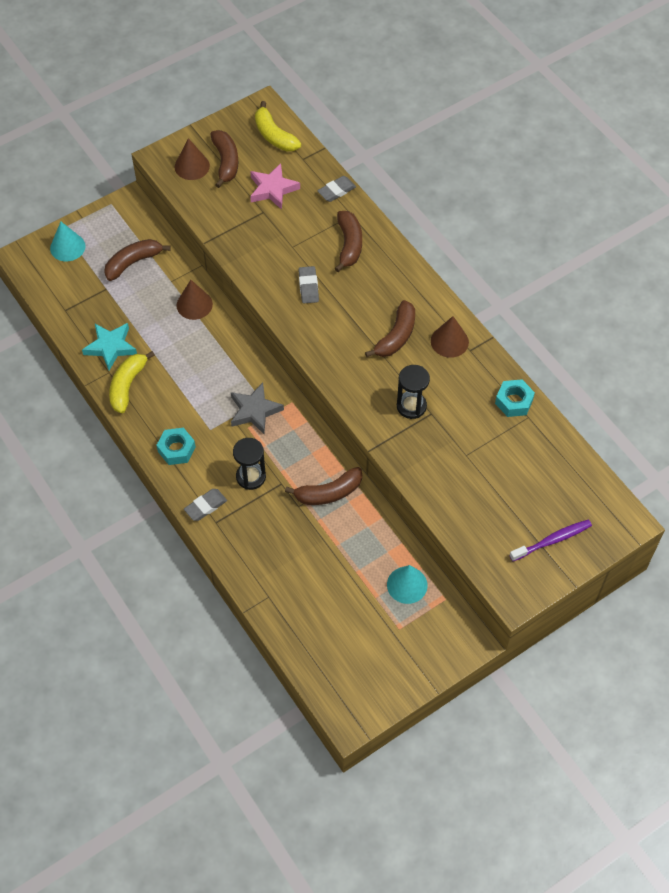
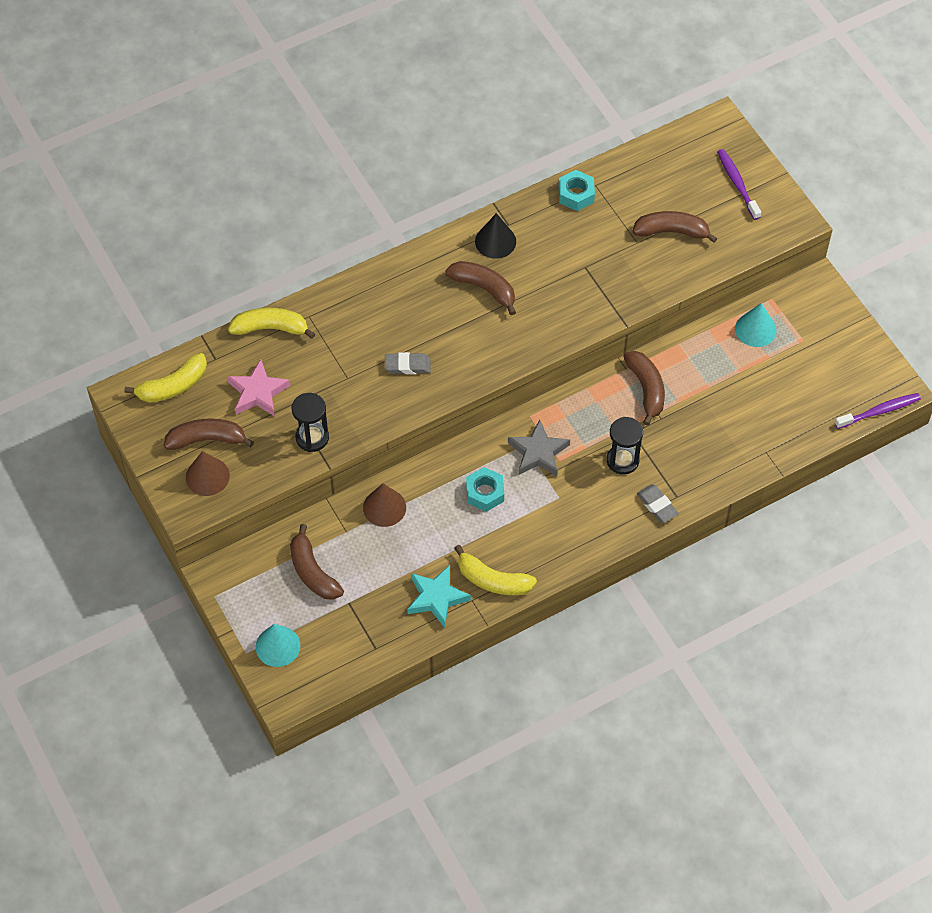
camera: 85 degrees left, 0 degrees up
turquoise nut [156,428,196,465] -> turquoise nut moved to [466,467,504,512]
grey eraser [317,176,356,202] -> yellow banana [228,308,315,339]
brown banana [335,211,362,272] -> brown banana moved to [632,211,718,243]
black hourglass [397,365,430,419] -> black hourglass moved to [292,393,329,452]
brown cone [431,316,469,358] -> black cone [475,213,516,259]
none -> purple toothbrush [835,393,921,429]

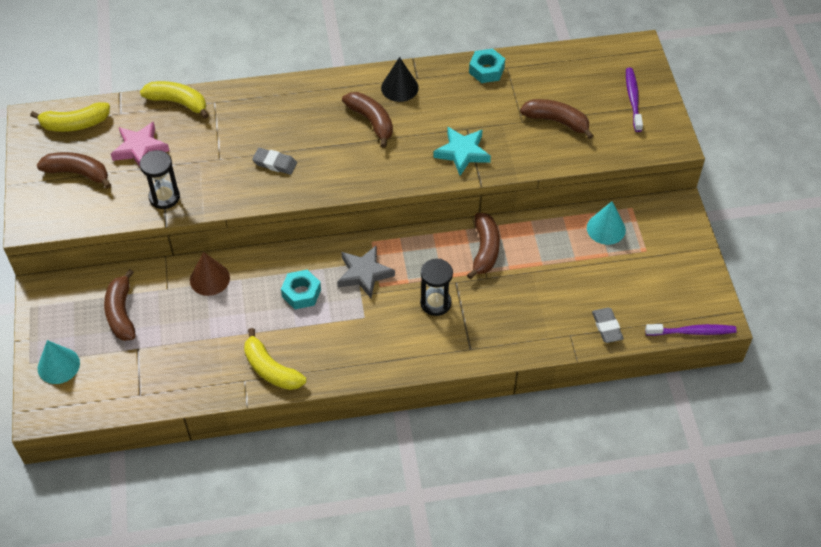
camera: 20 degrees right, 5 degrees down
brown cone [186,451,230,496] -> none
turquoise star [407,565,471,628] -> turquoise star moved to [433,127,491,176]
grey eraser [637,484,679,523] -> grey eraser moved to [592,308,624,343]

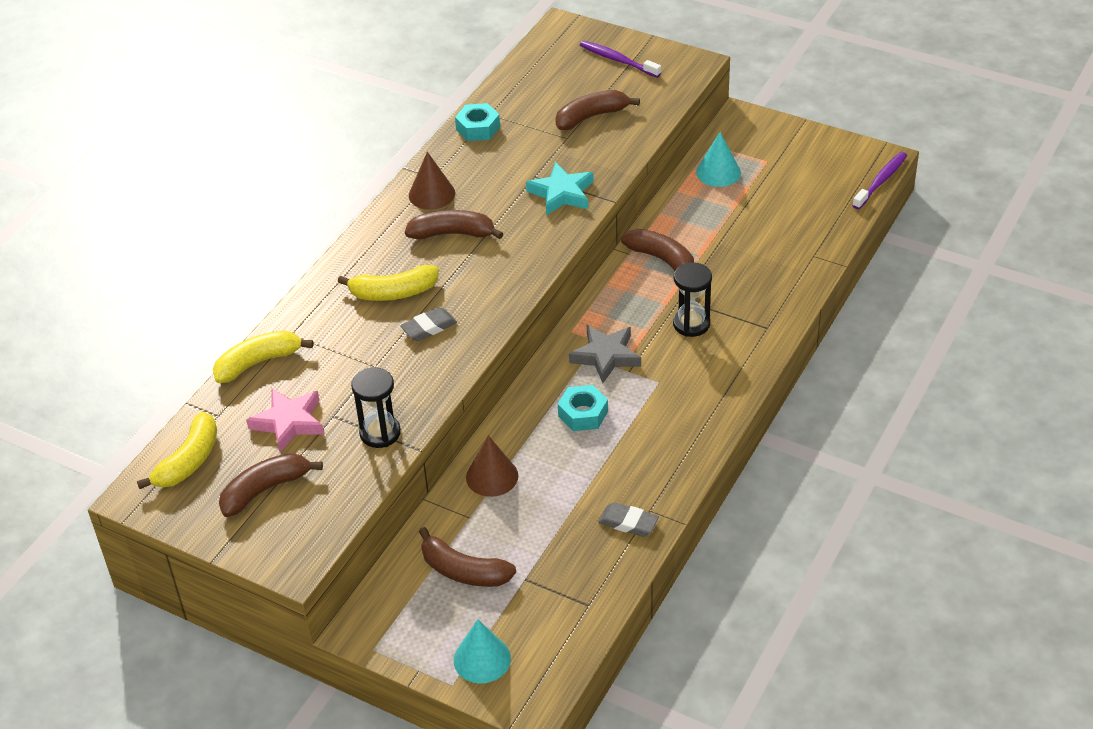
camera: 50 degrees left, 10 degrees down
yellow banana [244,328,306,390] -> yellow banana moved to [338,265,439,301]
black cone [381,57,419,102] -> brown cone [409,152,455,210]
grey eraser [592,308,624,343] -> grey eraser moved to [598,502,659,537]

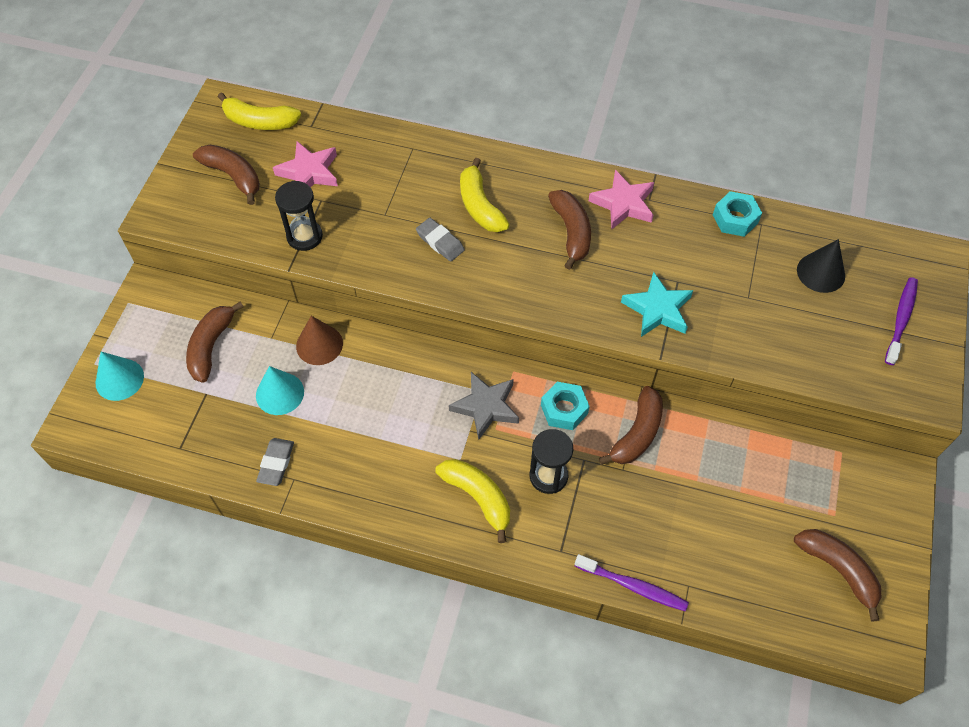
camera: 75 degrees right, 15 degrees up
yellow banana [213,331,313,383] -> yellow banana moved to [435,459,510,543]
brown cone [409,152,455,210] -> pink star [589,170,654,230]
brown banana [555,90,640,130] -> brown banana moved to [794,529,881,621]
turquoise nut [558,385,608,431] -> turquoise nut moved to [541,382,590,430]
turquoise cone [696,132,741,187] -> turquoise cone moved to [256,366,304,415]
purple toothbrush [852,152,907,209] -> purple toothbrush moved to [575,554,689,612]
none -> black cone [797,239,845,293]

